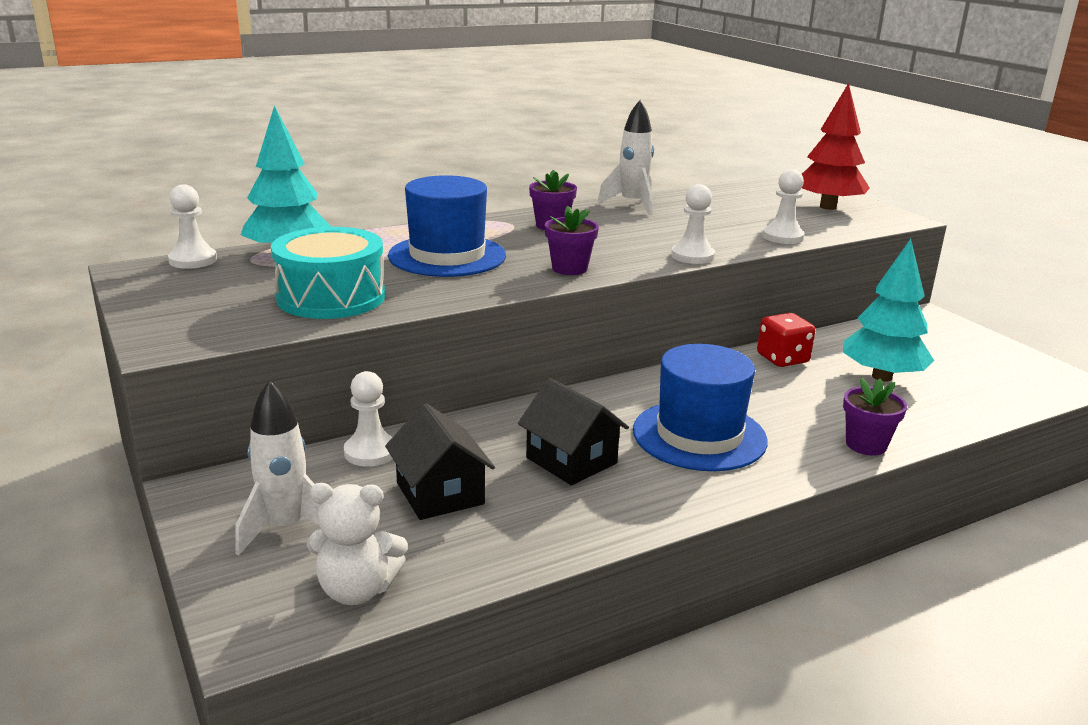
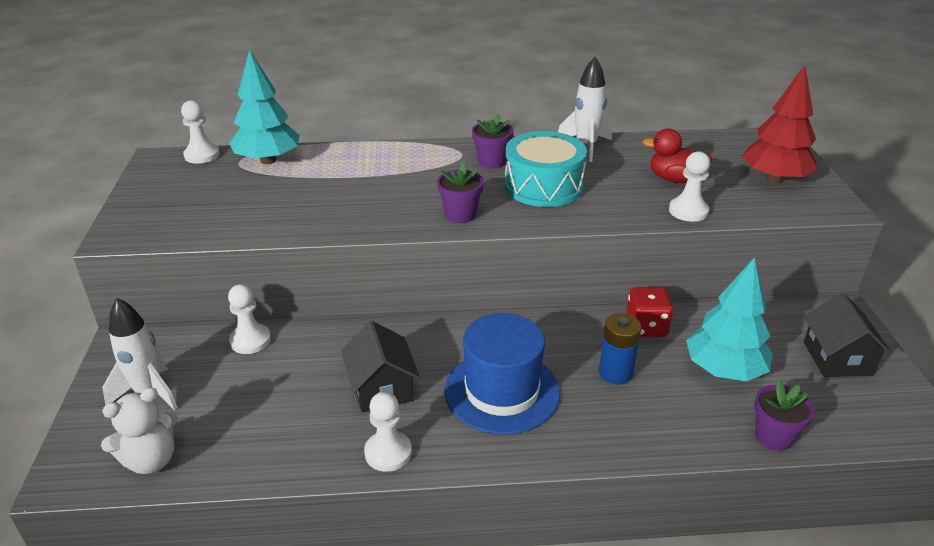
camera: 25 degrees right, 10 degrees up
turquoise drum [271,227,385,319] -> turquoise drum moved to [505,131,587,207]
white teddy bear [307,483,408,605] -> white teddy bear turned 60 degrees counterclockwise [101,387,178,474]
black house [385,403,495,520] -> black house moved to [804,293,892,377]
blue hat [388,175,506,277] -> none
white pawn [671,184,715,264] -> white pawn moved to [364,392,412,472]
purple flower pot [843,377,907,456] -> purple flower pot moved to [754,380,815,451]
none -> blue battery [599,313,641,384]
none -> red duck [642,128,712,183]

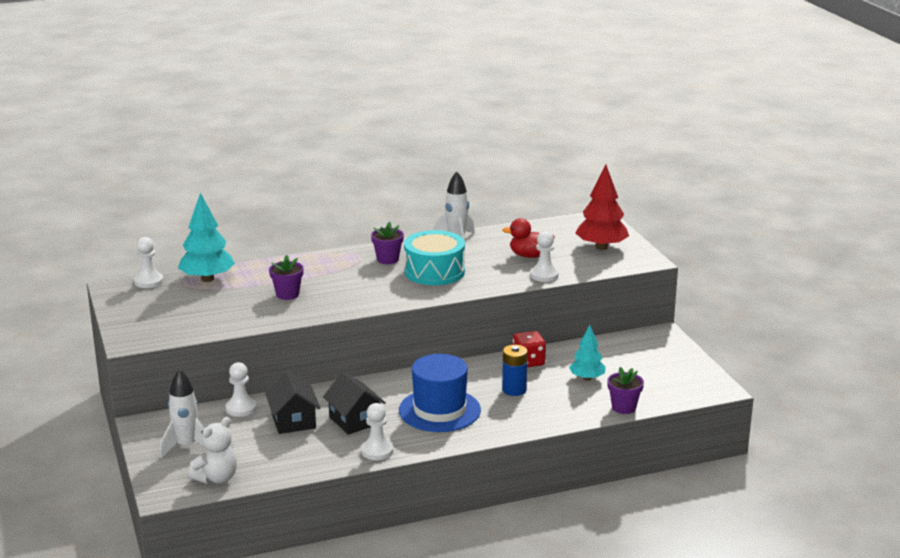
camera: 15 degrees left, 10 degrees down
purple flower pot [437,162,484,223] -> purple flower pot moved to [269,255,304,300]
turquoise tree [686,257,773,381] -> turquoise tree [569,325,606,381], size x0.63
black house [804,293,892,377] -> black house moved to [265,371,320,434]

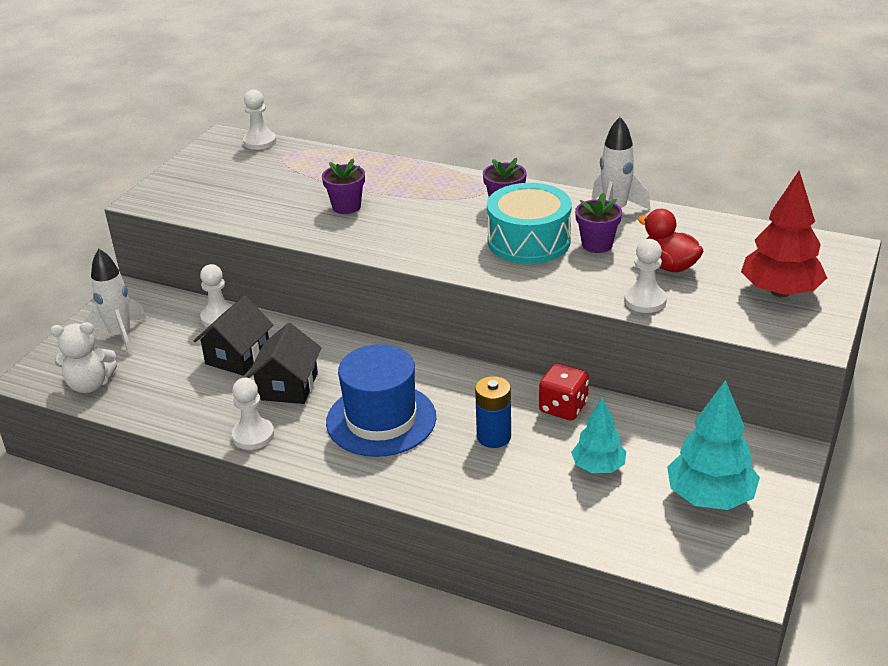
camera: 45 degrees right, 10 degrees up
turquoise tree [178,193,235,282] -> turquoise tree moved to [667,380,760,510]
purple flower pot [607,367,644,414] -> purple flower pot moved to [575,192,622,253]

